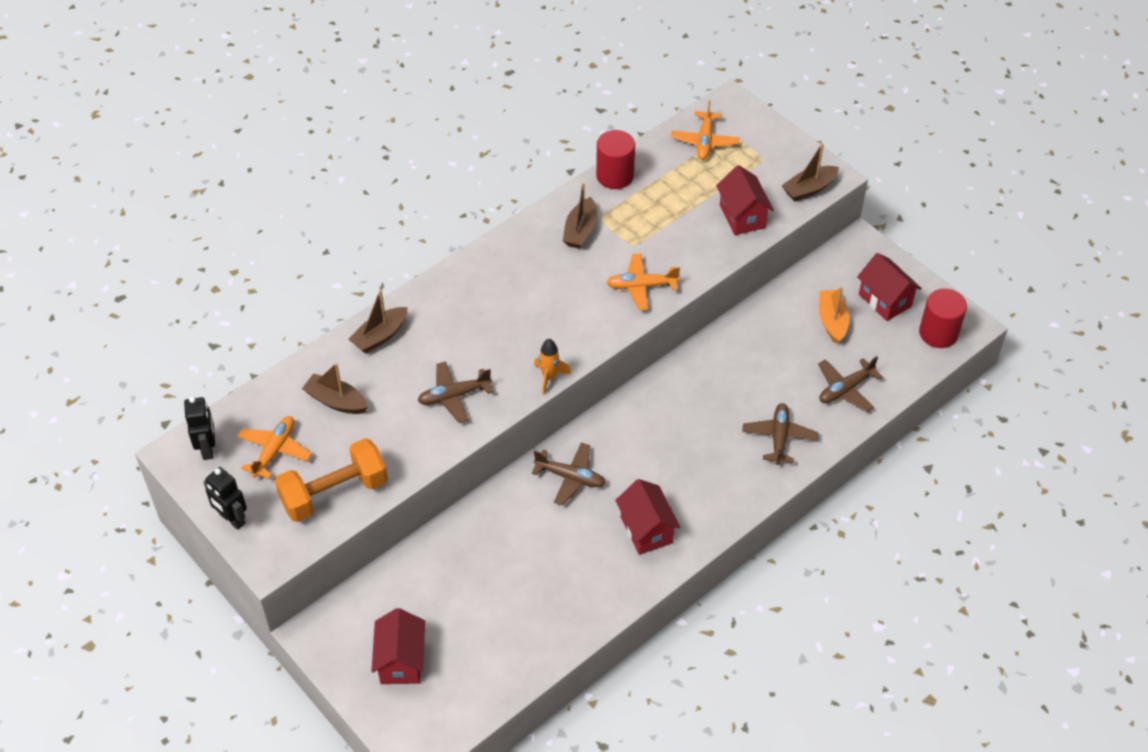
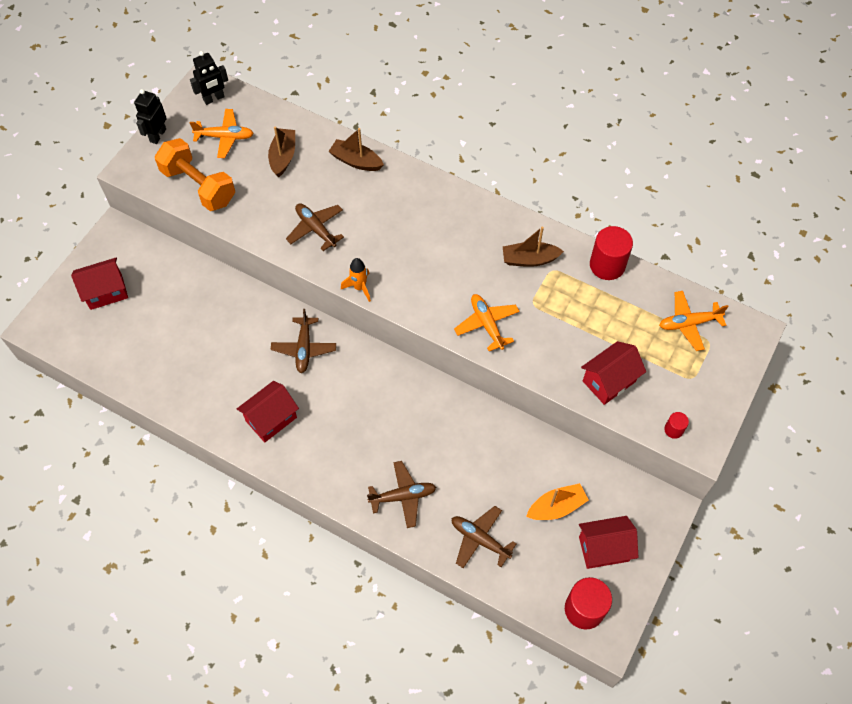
camera: 70 degrees right, 10 degrees up
brown boat [781,143,839,202] -> red cylinder [664,412,689,439]
red house [857,253,922,321] -> red house turned 45 degrees clockwise [579,516,639,569]

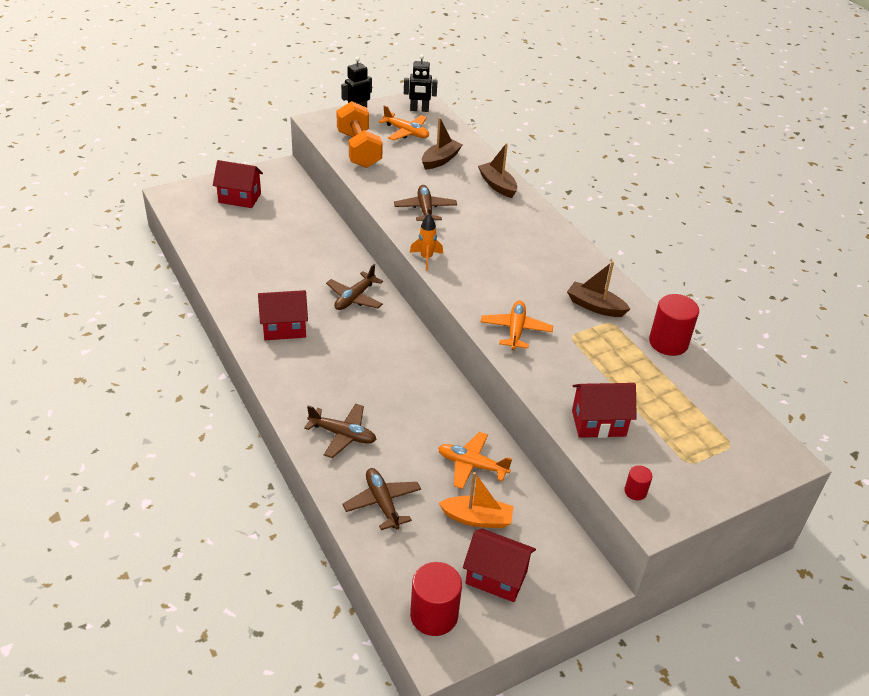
camera: 30 degrees right, 20 degrees down
orange plane [659,291,729,351] -> orange plane moved to [438,432,512,489]

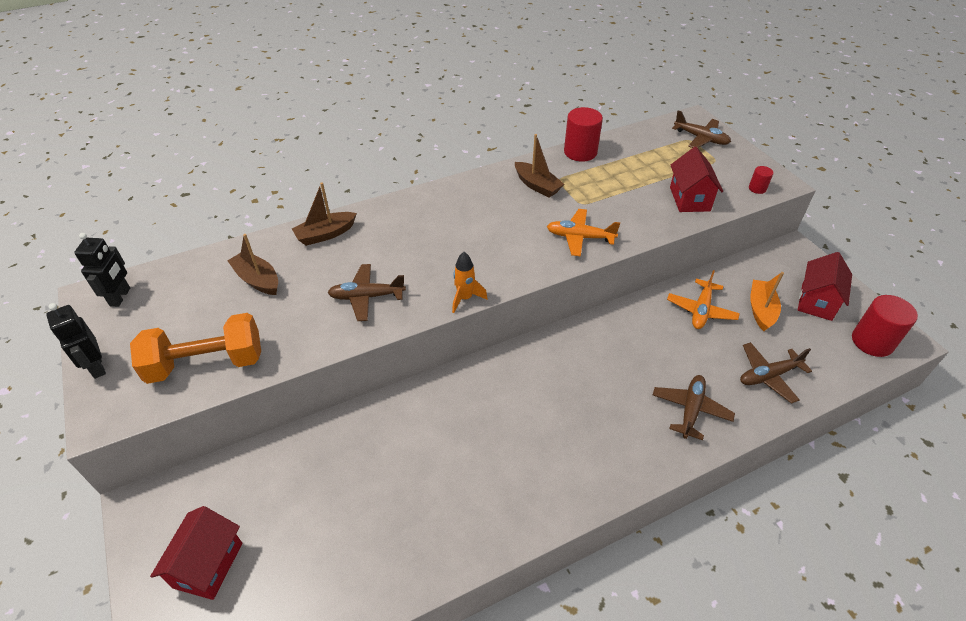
camera: 85 degrees left, 5 degrees up
red house [258,290,308,340] -> none
brown plane [326,264,383,310] -> brown plane moved to [672,110,731,148]
orange plane [379,105,429,141] -> none
brown boat [567,261,630,317] -> brown boat turned 75 degrees counterclockwise [515,134,564,198]

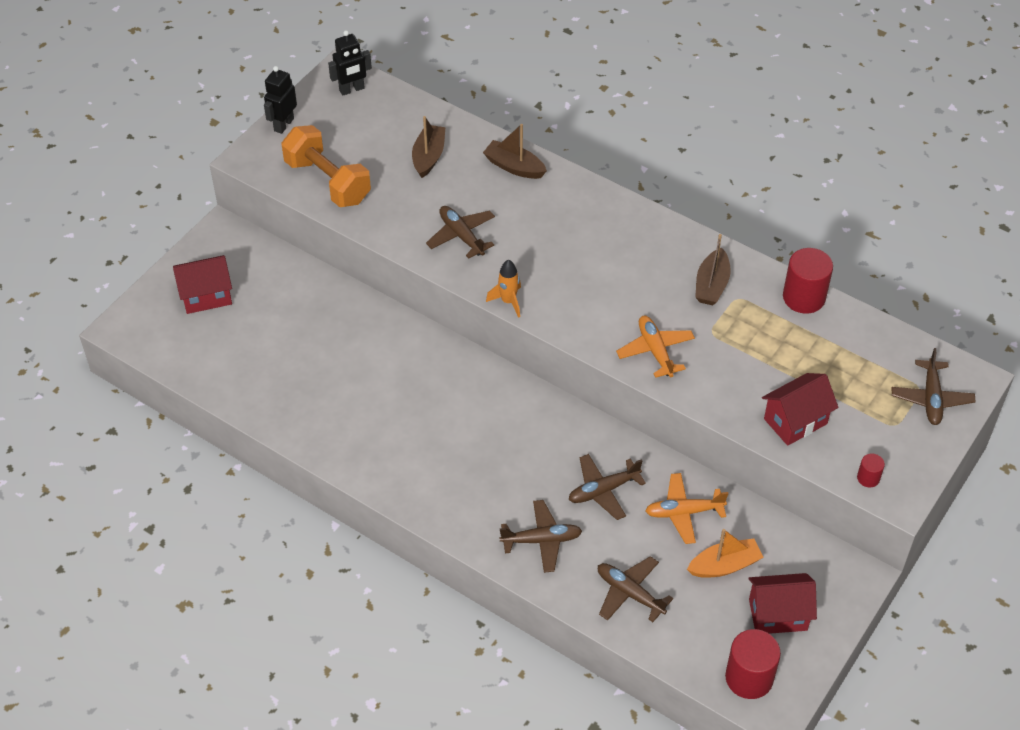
camera: 60 degrees right, 5 degrees up
none -> brown plane [569,454,646,520]

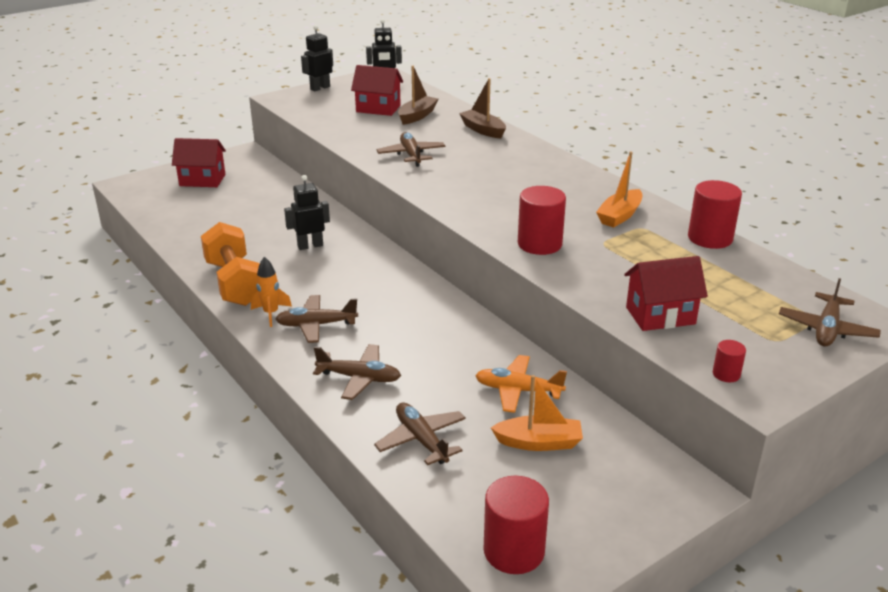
camera: 20 degrees right, 20 degrees down
orange dumbbell [282,125,371,207] -> orange dumbbell moved to [201,222,259,306]
orange rocket [486,259,521,318] -> orange rocket moved to [251,257,292,327]
brown plane [569,454,646,520] -> brown plane moved to [275,295,358,343]
orange plane [616,316,695,378] -> red cylinder [518,186,566,255]
brown boat [695,234,731,306] -> orange boat [596,151,642,228]
red house [748,573,817,634] -> red house moved to [351,65,403,116]
none -> black robot [284,175,330,250]

